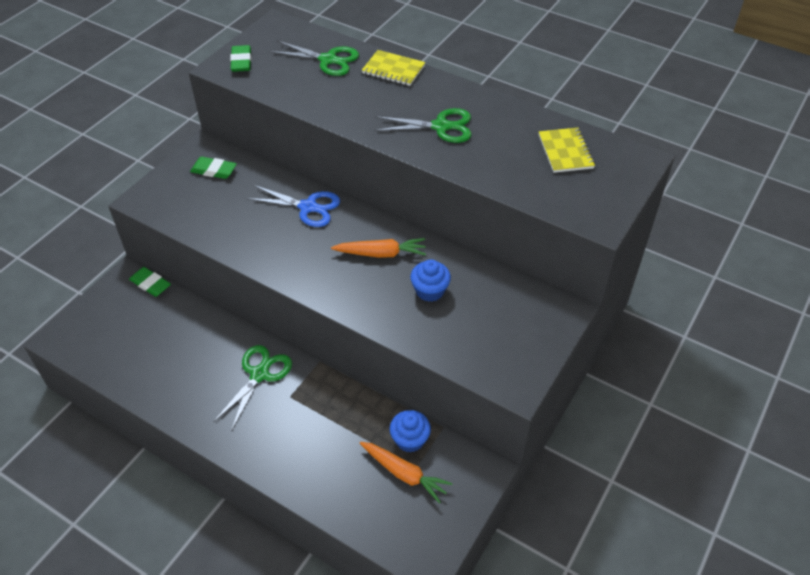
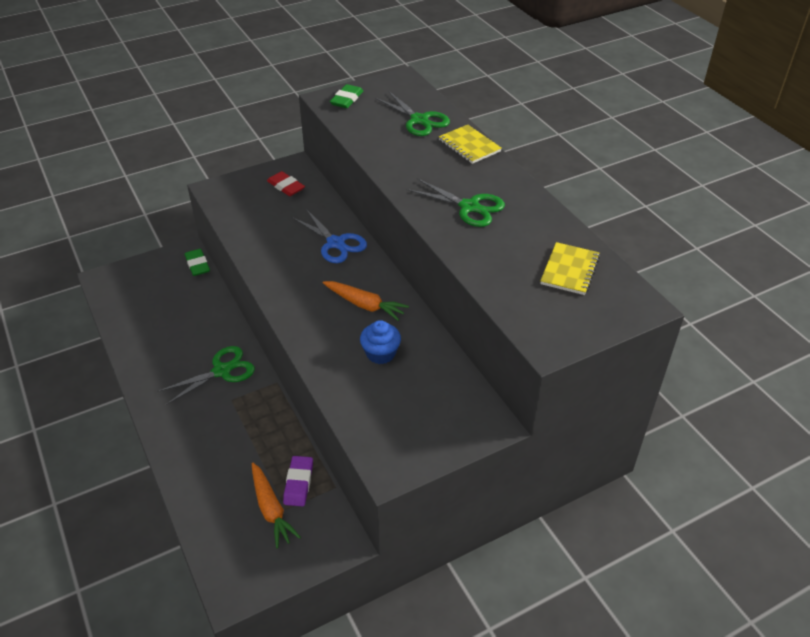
camera: 30 degrees right, 5 degrees down
green eraser [190,157,237,179] -> red eraser [267,171,305,196]
blue cupcake [389,410,431,453] -> purple eraser [283,456,313,506]

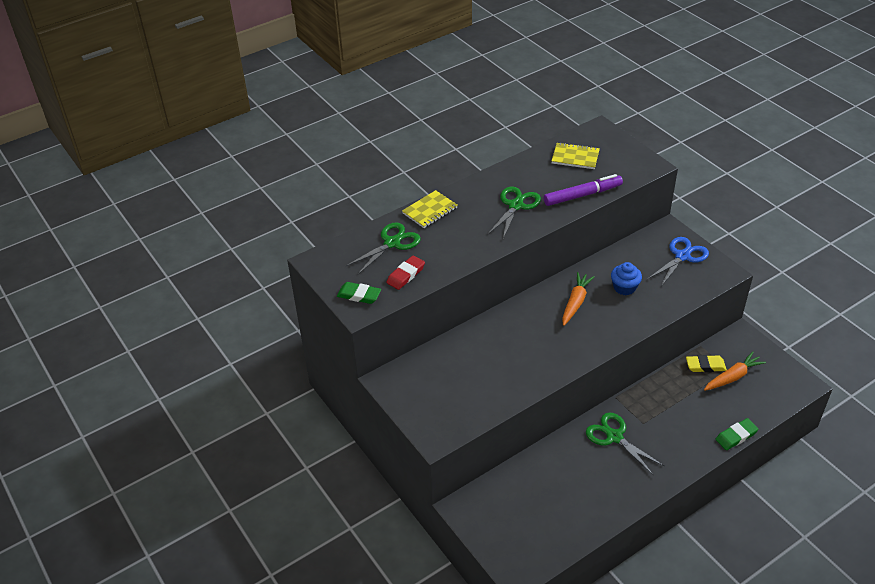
camera: 95 degrees left, 0 degrees up
green eraser [185,249,210,276] -> green eraser moved to [716,418,758,450]
red eraser [267,171,305,196] -> red eraser moved to [387,256,425,290]
purple eraser [283,456,313,506] -> yellow eraser [686,355,727,372]
blue scissors [292,209,367,263] -> blue scissors moved to [648,237,709,286]
none -> purple marker [544,174,623,206]

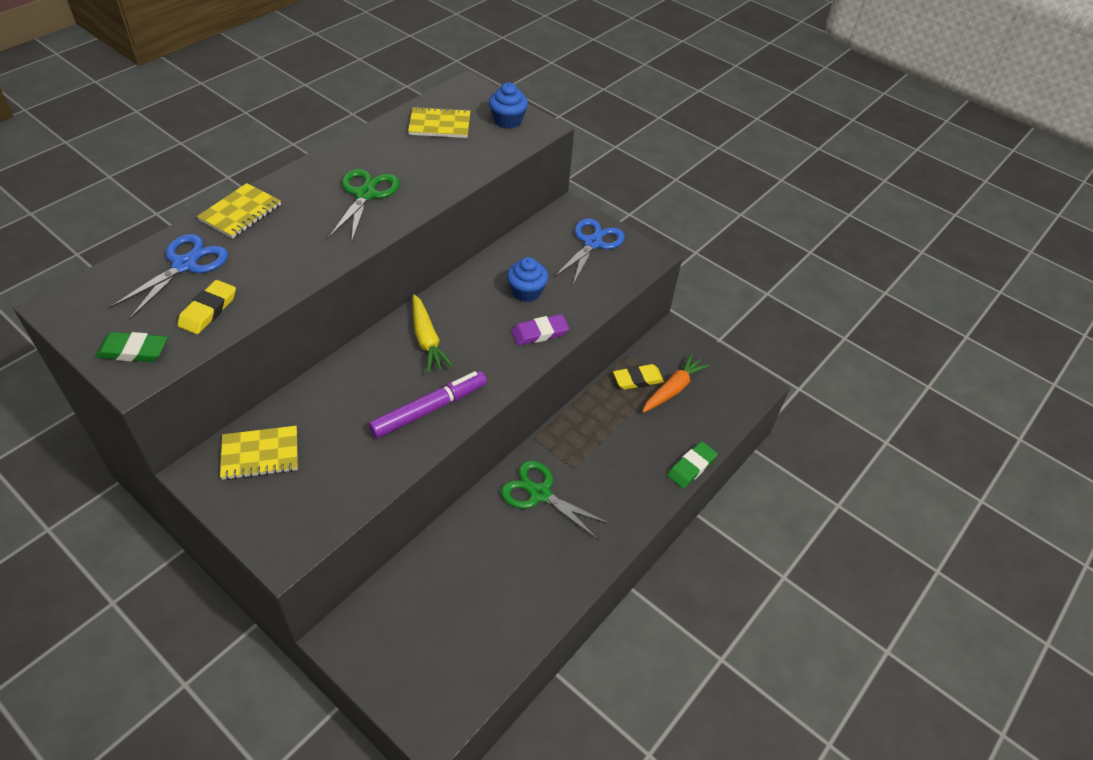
camera: 20 degrees left, 5 degrees up
green scissors [346,222,421,275] -> blue scissors [110,234,228,319]
red eraser [387,256,425,290] -> yellow eraser [177,280,236,334]
purple marker [544,174,623,206] -> purple marker moved to [369,371,487,438]
orange carrot [562,272,595,326] -> none
none -> yellow notebook [220,426,298,480]
none -> yellow carrot [413,294,453,373]
none -> blue cupcake [489,82,528,129]
none -> purple eraser [511,314,569,346]

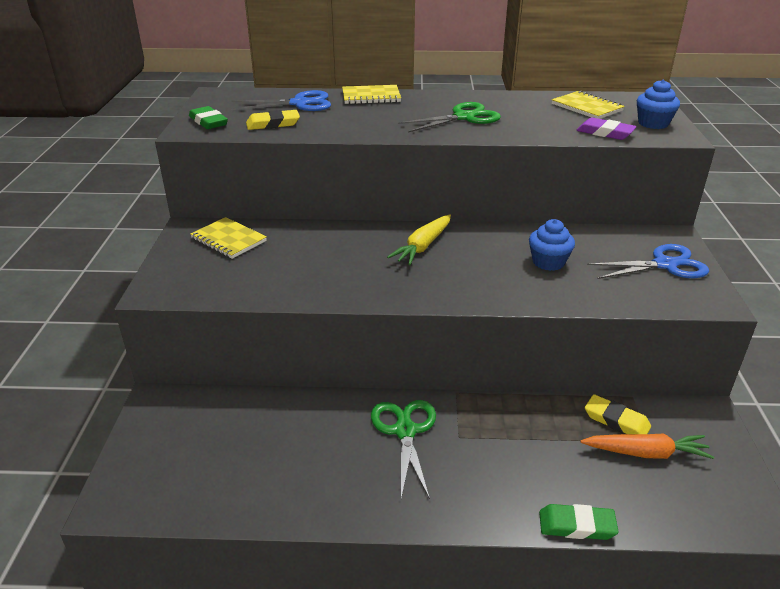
camera: 55 degrees right, 15 degrees down
purple marker [369,371,487,438] -> none
purple eraser [511,314,569,346] -> purple eraser moved to [576,117,637,140]

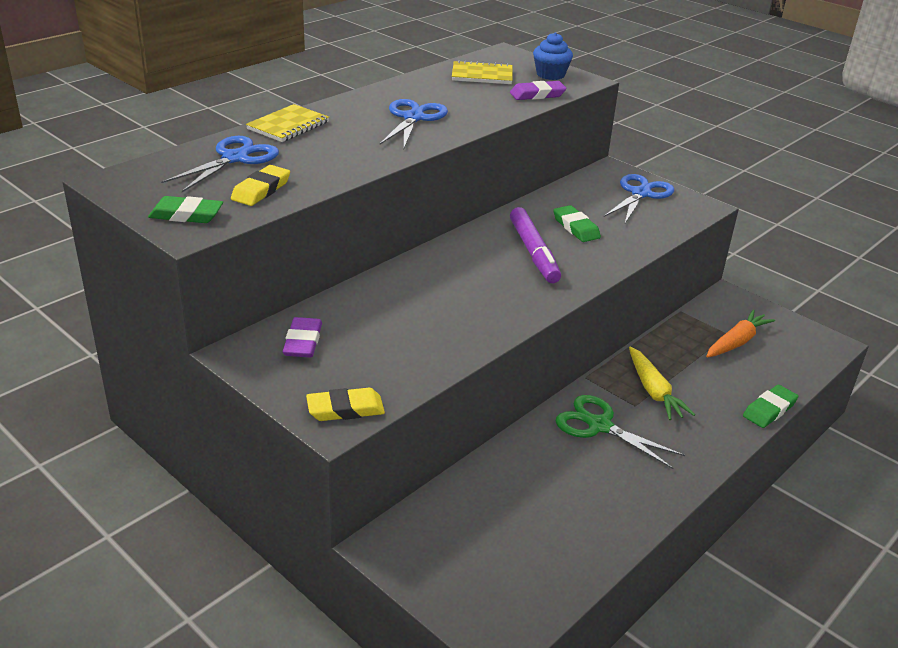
camera: 50 degrees left, 0 degrees up
yellow notebook [190,217,267,259] -> purple eraser [283,317,322,358]
yellow carrot [387,214,451,265] -> yellow carrot moved to [629,347,695,420]
green scissors [398,102,501,133] -> blue scissors [380,99,448,148]
blue cupcake [529,219,575,271] -> green eraser [553,205,601,242]
yellow eraser [585,394,651,434] -> yellow eraser moved to [306,388,385,421]
none -> purple marker [510,207,561,283]

